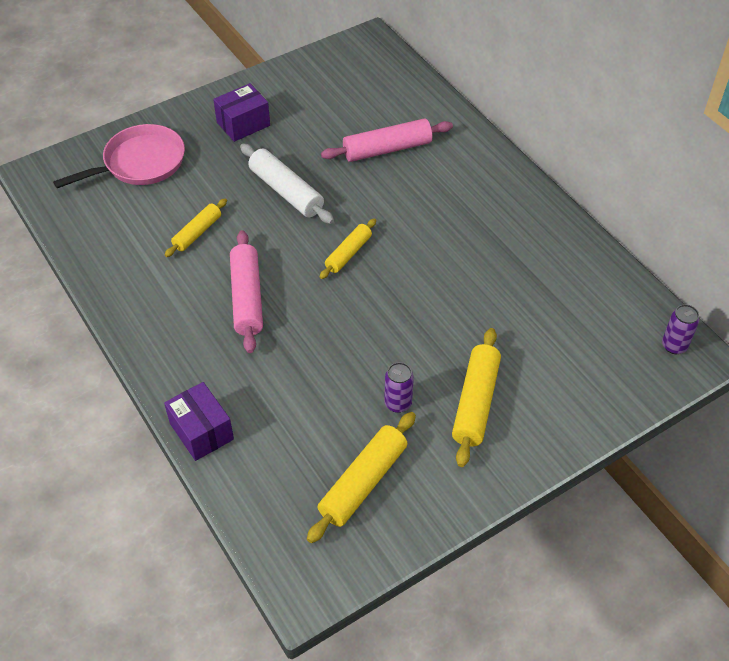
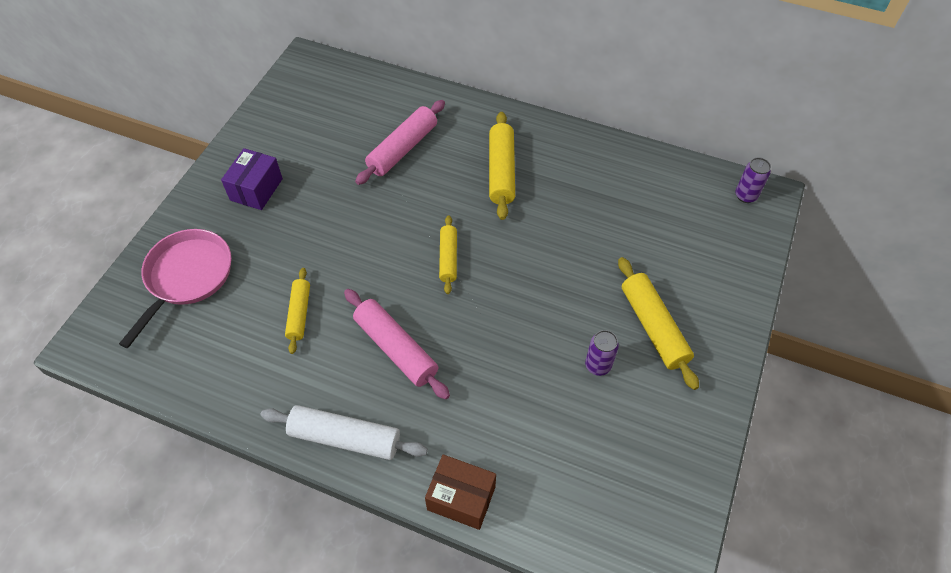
camera: 35 degrees left, 5 degrees up
purple box [164,382,234,461] -> brown box [425,454,496,530]
white rolling pin [240,143,334,224] -> white rolling pin moved to [261,405,428,460]
yellow rolling pin [307,412,416,543] -> yellow rolling pin moved to [489,112,515,220]

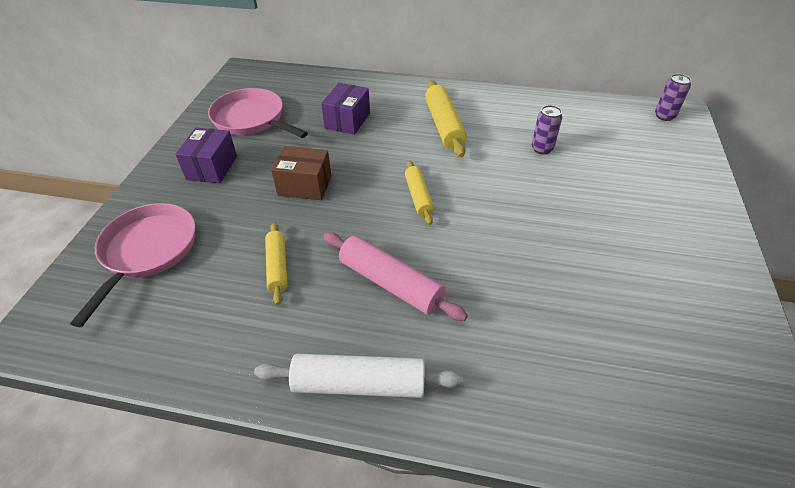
camera: 10 degrees left, 10 degrees down
pink rolling pin [355,100,445,185] -> purple box [321,83,370,135]
brown box [425,454,496,530] -> brown box moved to [271,146,332,200]
purple can [585,330,619,376] -> purple can moved to [532,105,562,155]
yellow rolling pin [618,257,699,390] -> none
none -> pink pan [208,88,308,138]

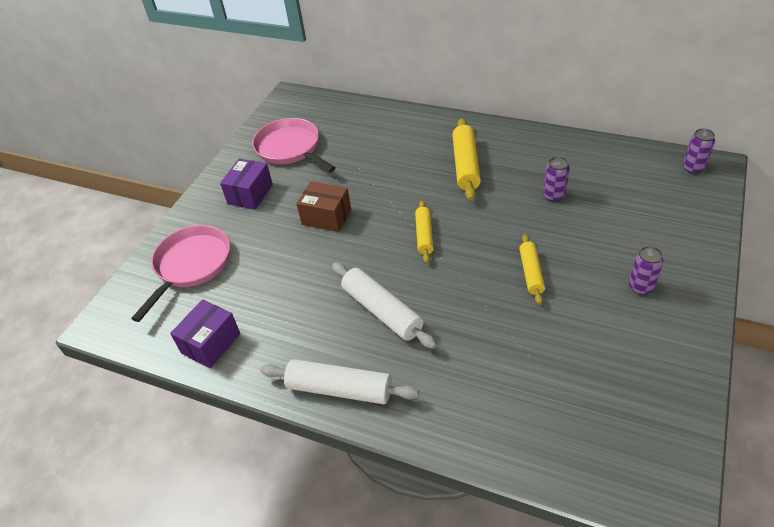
camera: 15 degrees right, 0 degrees up
yellow rolling pin [265,222,288,305] -> yellow rolling pin moved to [519,234,545,304]
purple box [321,83,370,135] -> purple box moved to [170,299,240,368]
pink rolling pin [323,232,468,321] -> white rolling pin [332,263,437,349]
none -> purple can [629,246,664,295]

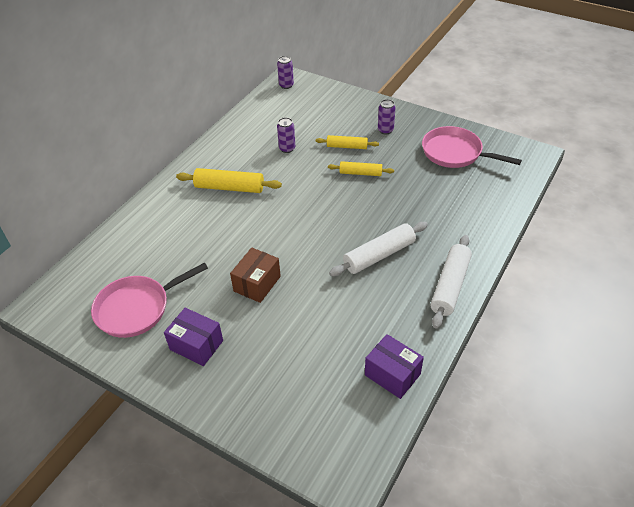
camera: 85 degrees left, 0 degrees up
pink pan [131,225,230,322] -> pink pan moved to [422,126,522,168]
yellow rolling pin [415,200,434,263] -> yellow rolling pin moved to [316,135,379,149]

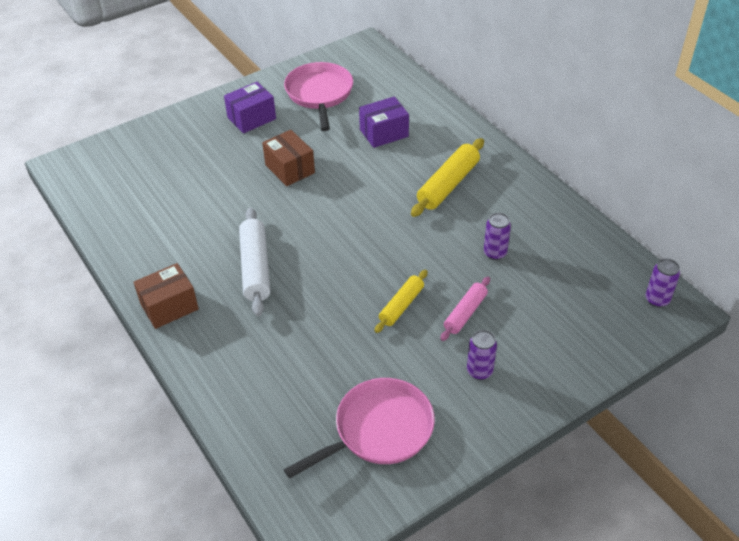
camera: 115 degrees right, 0 degrees up
yellow rolling pin [316,135,379,149] -> pink rolling pin [440,277,490,341]
purple box [365,334,424,399] -> purple box moved to [359,96,409,148]
white rolling pin [430,235,472,329] -> brown box [134,263,199,329]

